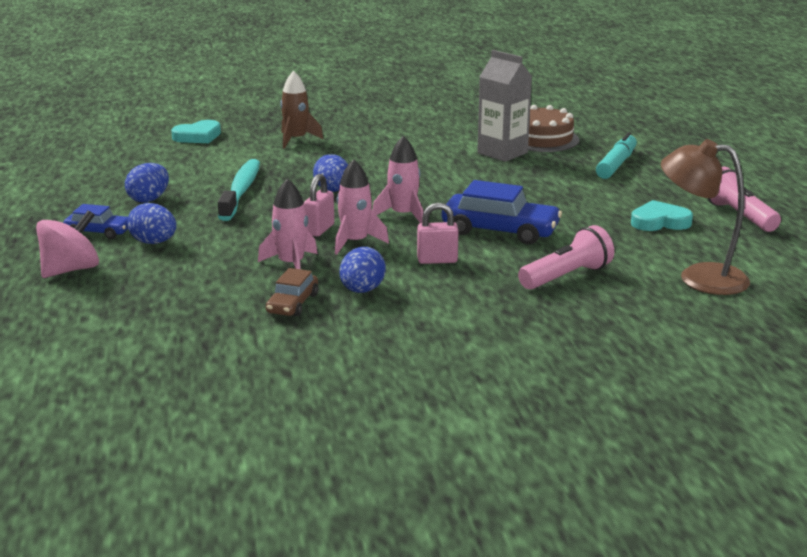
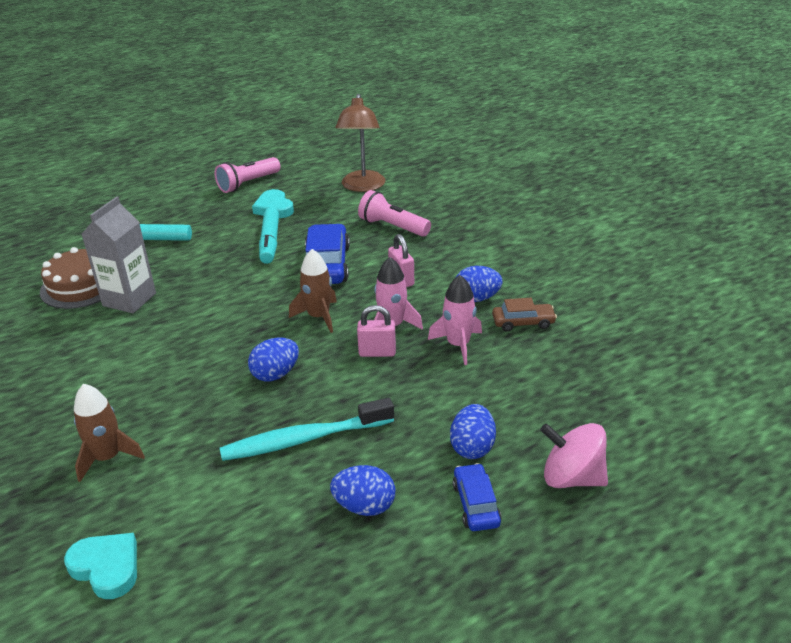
camera: 110 degrees left, 10 degrees up
pink rocket [372,136,423,223] -> brown rocket [289,249,337,333]
none -> turquoise marker [259,207,279,264]

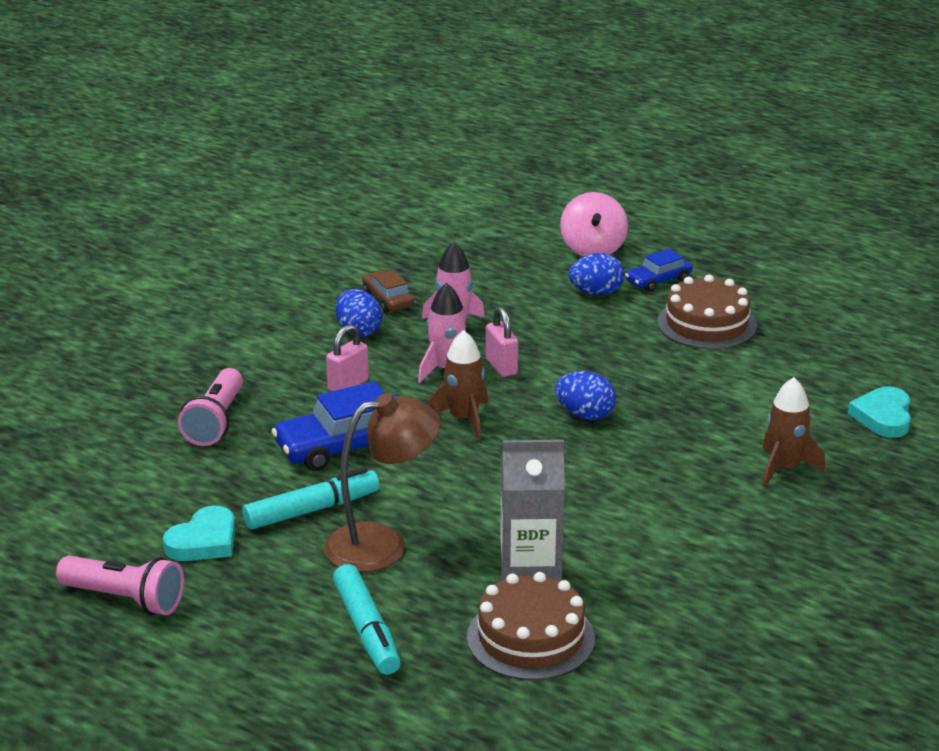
camera: 115 degrees left, 5 degrees down
turquoise toothbrush [220,398,394,461] -> none
blue egg [330,465,395,516] -> brown cake [657,275,757,349]
brown lamp [336,94,385,192] -> brown lamp moved to [324,393,440,572]

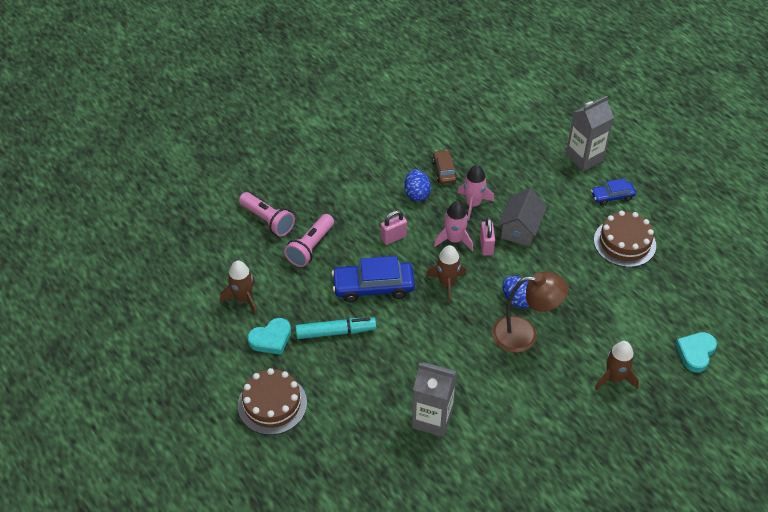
camera: 20 degrees right, 20 degrees up
pink flashlight [56,556,184,615] -> pink flashlight moved to [239,192,295,236]
brown lamp [324,393,440,572] -> brown lamp moved to [492,271,568,353]
turquoise marker [333,564,401,675] -> none
brown cake [467,572,595,681] -> brown cake moved to [238,368,307,435]
pink spinning top [560,192,628,257] -> grey carton [566,96,614,171]
blue egg [569,253,625,295] -> none
none -> brown rocket [220,260,257,315]
none -> grey house [498,189,547,247]

